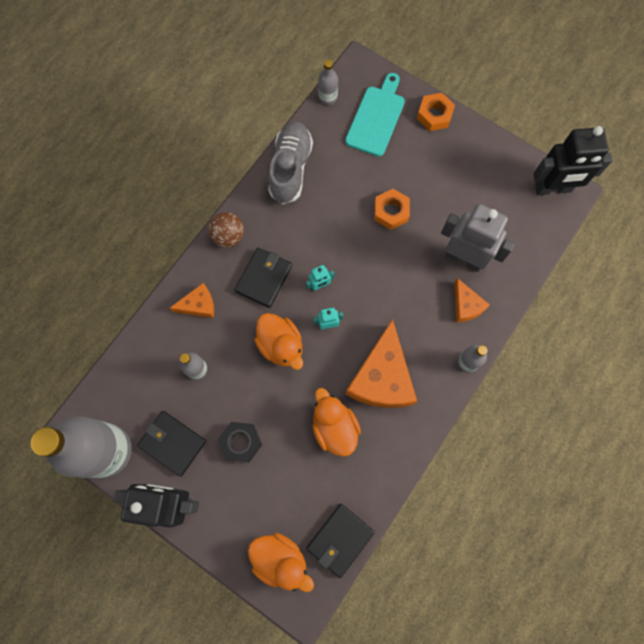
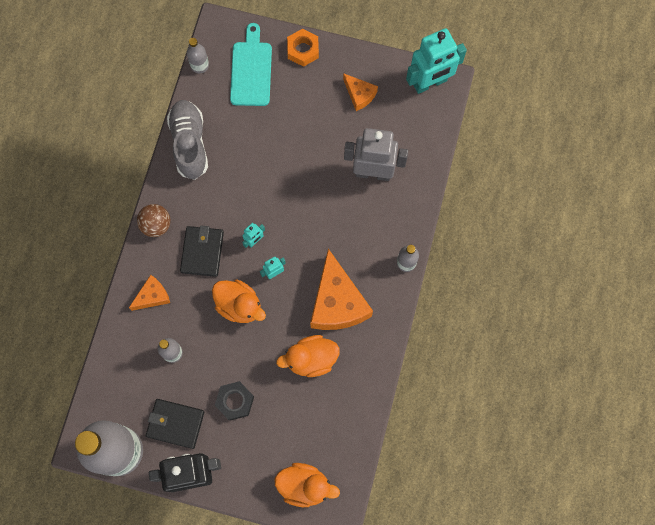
camera: 20 degrees left, 0 degrees up
black wallet [306,504,375,578] -> none
orange duck [312,388,361,457] -> orange duck turned 60 degrees counterclockwise [276,335,339,377]
orange nut [374,189,410,230] -> none
orange cheese [454,278,490,322] -> orange cheese moved to [343,73,378,111]
black robot [533,126,613,195] -> turquoise robot [406,28,467,94]

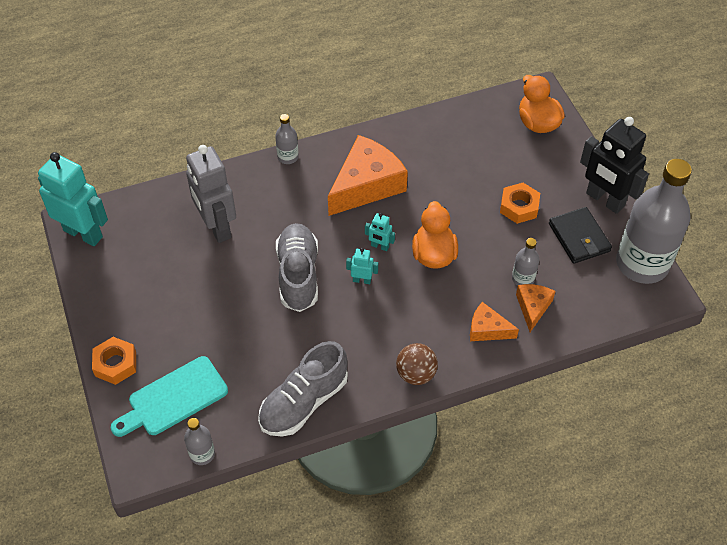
camera: 125 degrees left, 20 degrees down
black wallet [180,226,224,277] -> none
black nut [215,381,254,421] -> orange nut [500,183,540,224]
orange duck [276,335,339,377] -> none
orange cheese [343,73,378,111] -> orange cheese moved to [516,284,555,332]
none -> grey shoe [276,223,318,312]

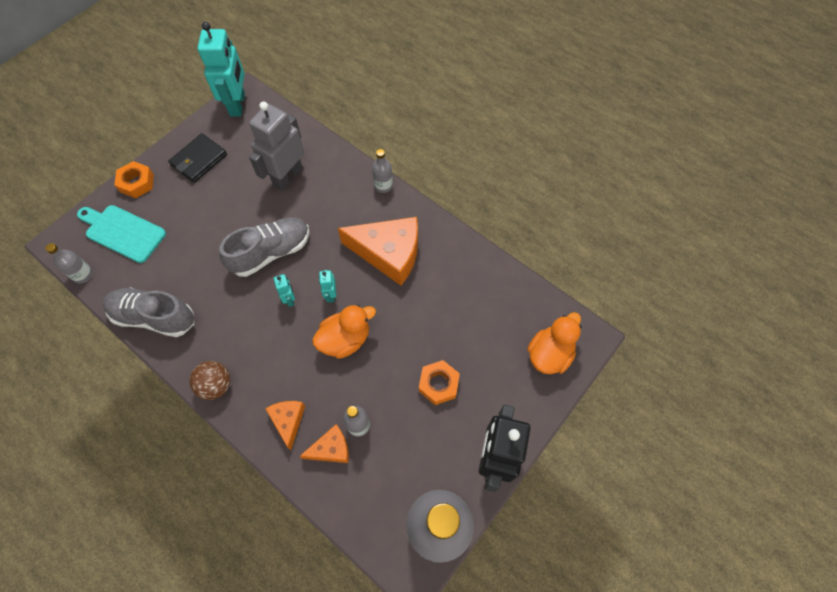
camera: 60 degrees right, 10 degrees up
black wallet [549,207,612,264] -> black wallet moved to [168,133,227,183]

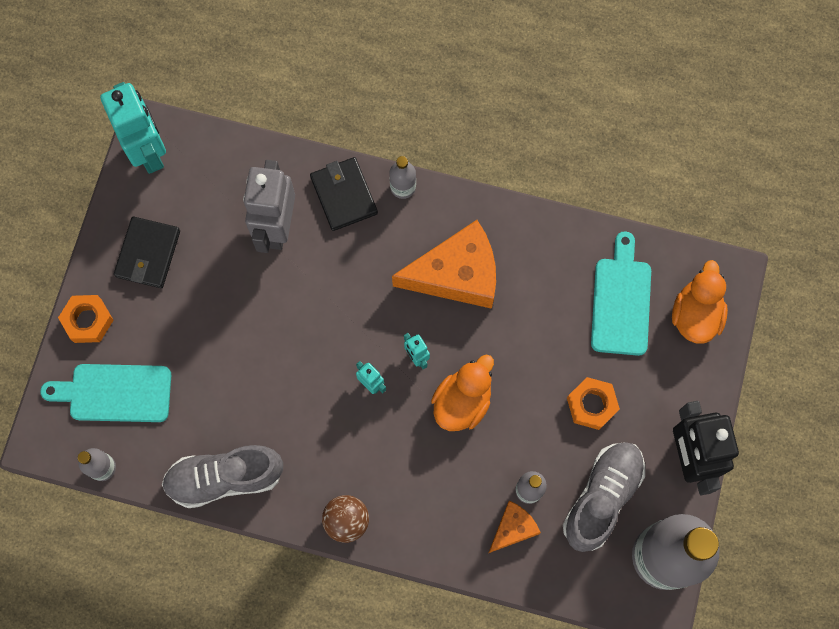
camera: 25 degrees left, 10 degrees up
grey shoe [219,217,310,277] -> grey shoe moved to [563,442,645,552]
orange cheese [265,401,305,450] -> none
none -> black wallet [310,157,378,231]
none -> turquoise cutting board [591,231,651,356]

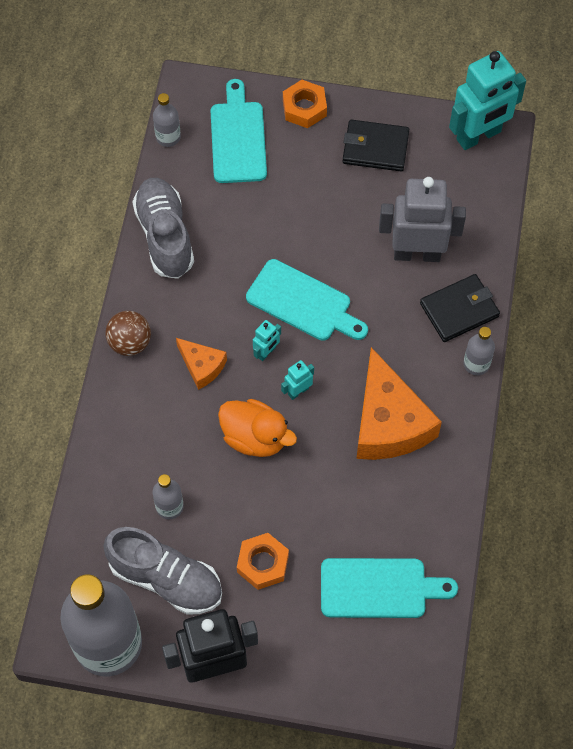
camera: 85 degrees right, 10 degrees down
orange cheese [488,500,541,553] -> orange cheese moved to [176,338,227,390]
orange duck [672,260,728,344] -> none
none -> turquoise cutting board [246,259,368,341]

